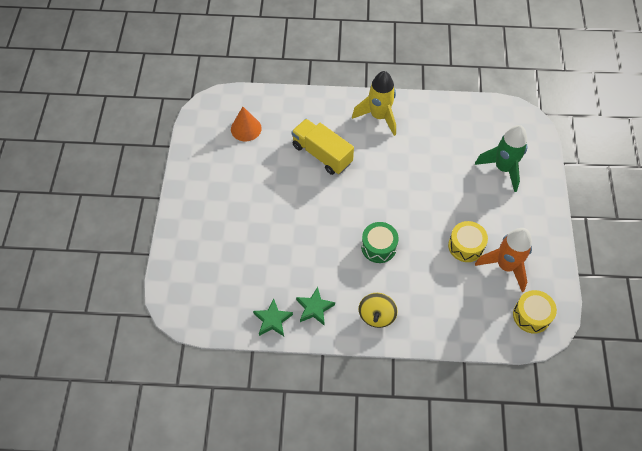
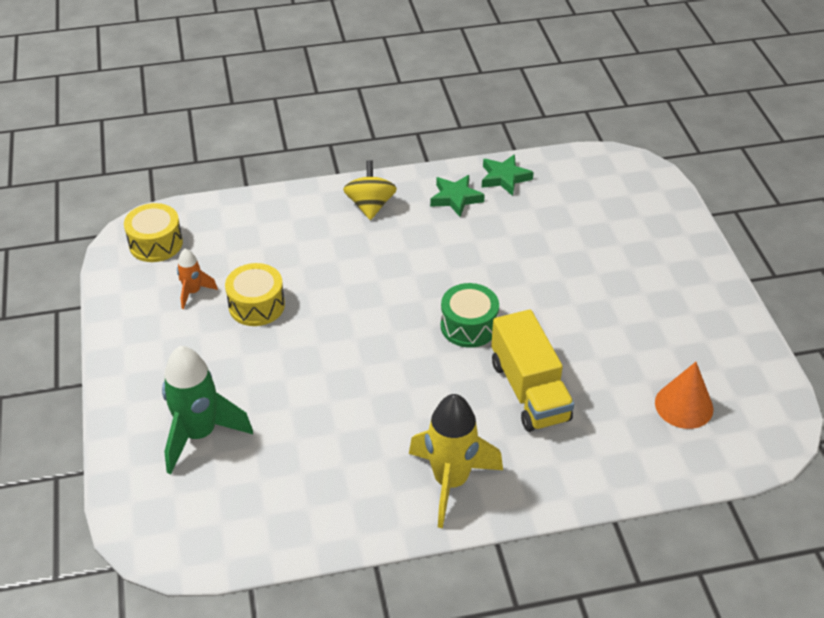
camera: 165 degrees right, 15 degrees down
yellow truck [291,119,354,175] -> yellow truck turned 45 degrees clockwise [491,309,574,432]
green drum [361,222,399,263] -> green drum moved to [441,283,499,348]
orange rocket [475,228,532,292] -> orange rocket [177,249,218,309], size x0.51

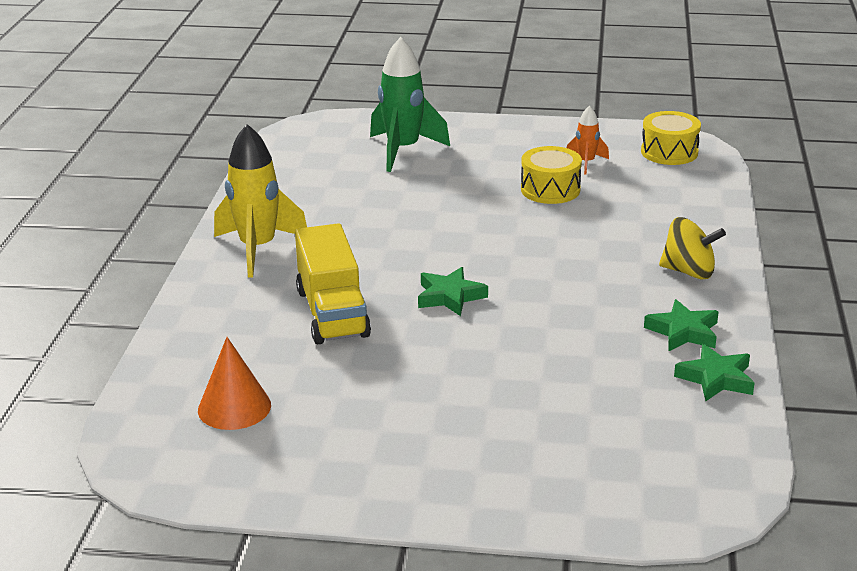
camera: 110 degrees right, 15 degrees down
green drum [441,283,499,348] -> green star [418,267,488,316]
yellow truck [491,309,574,432] -> yellow truck turned 105 degrees counterclockwise [295,223,371,344]

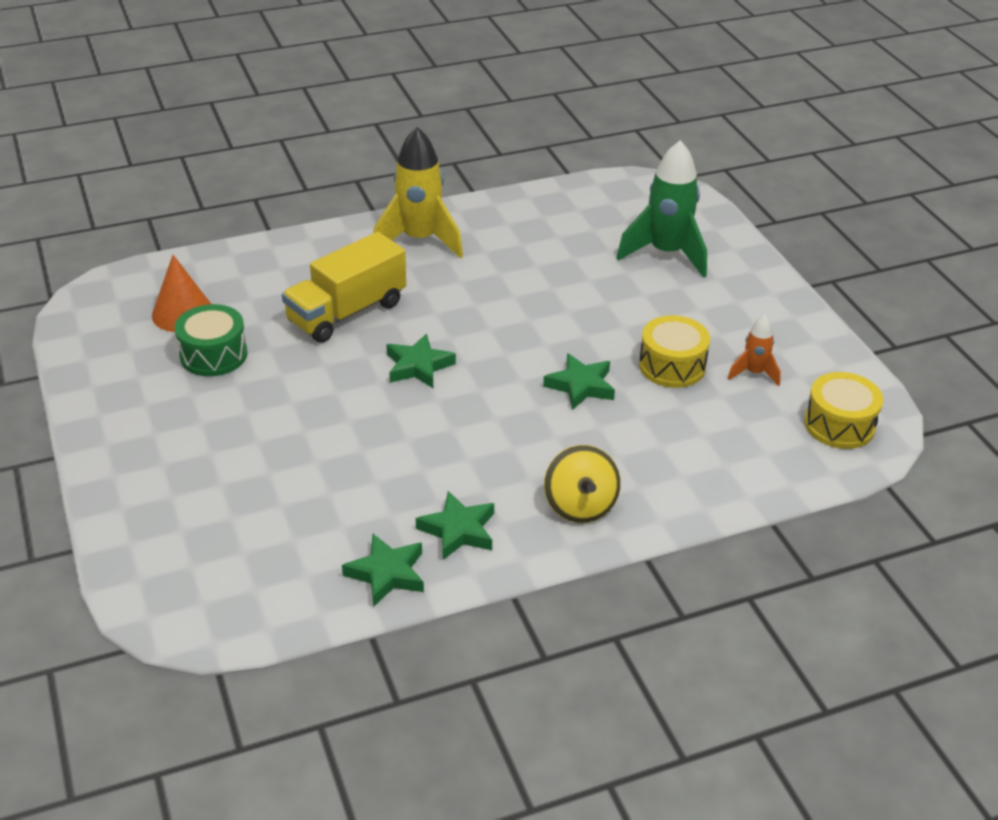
camera: 60 degrees right, 10 degrees up
none -> green drum [175,304,247,376]
none -> green star [543,353,615,410]

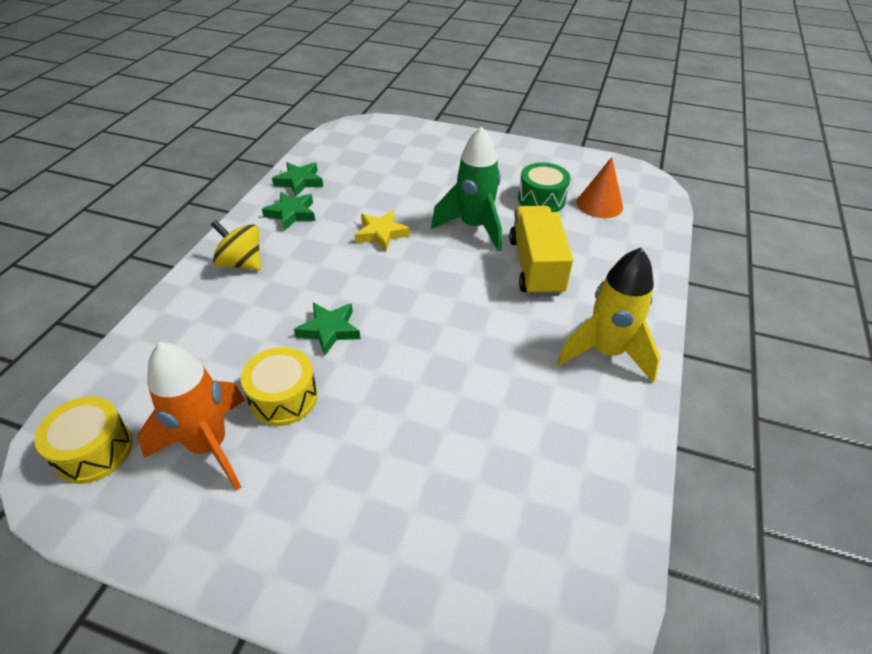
camera: 130 degrees right, 5 degrees up
green star [386,334,456,388] -> none
green rocket [617,140,707,278] -> green rocket moved to [431,126,502,251]
orange rocket [728,315,781,386] -> orange rocket [137,342,245,490], size x1.96
none -> yellow star [354,210,410,252]

